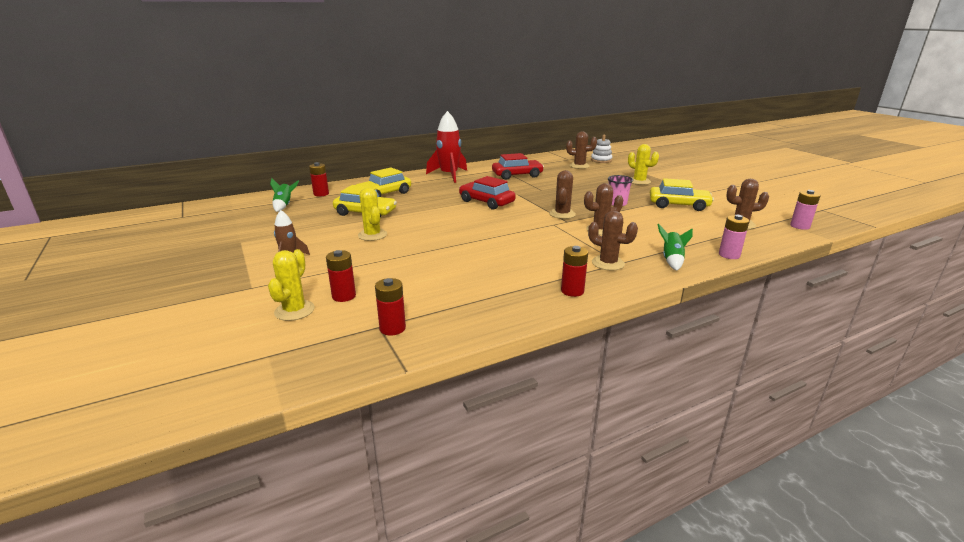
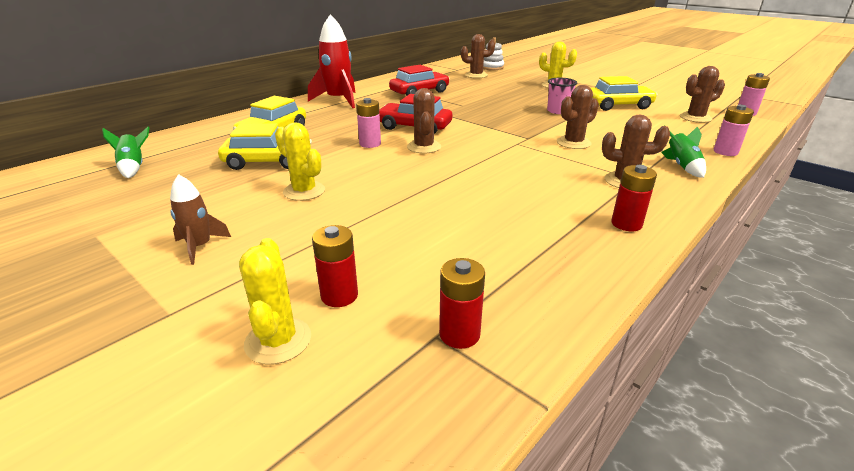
camera: 20 degrees left, 5 degrees up
red battery [309,162,329,197] -> none
brown cactus [549,170,576,219] -> brown cactus moved to [407,88,441,153]
none -> pink battery [356,98,381,148]

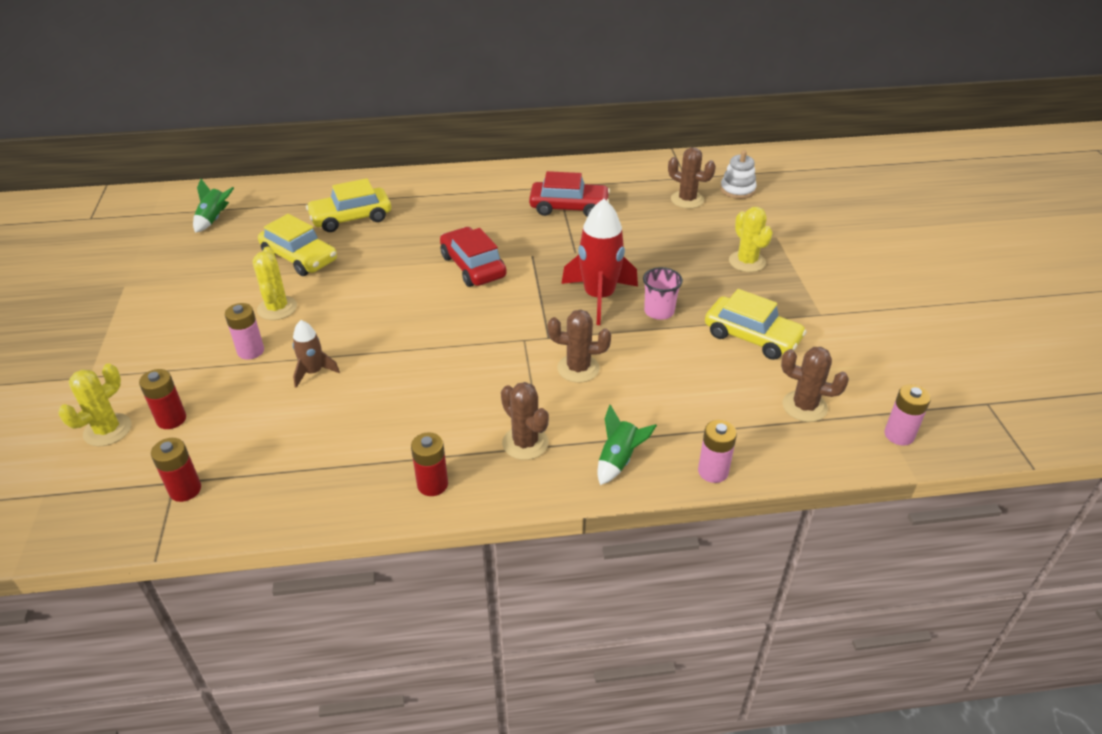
camera: 40 degrees right, 10 degrees up
brown rocket [170,174,231,265] -> brown rocket moved to [292,320,340,388]
red rocket [308,14,356,108] -> red rocket moved to [562,199,638,325]
pink battery [356,98,381,148] -> pink battery moved to [225,303,264,360]
brown cactus [407,88,441,153] -> none

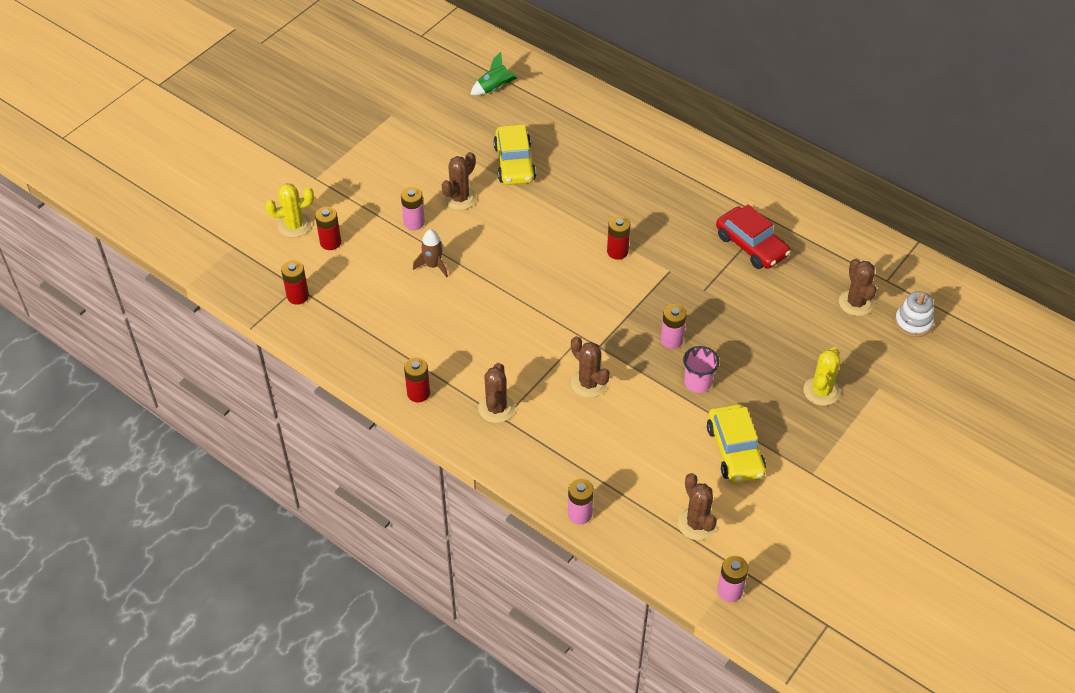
camera: 45 degrees right, 10 degrees up
yellow cactus [253,247,297,320] -> brown cactus [442,152,476,210]
yellow car [306,178,391,232] -> none
red car [440,227,507,287] -> red battery [607,216,630,260]
red rocket [562,199,638,325] -> pink battery [661,304,687,349]
green rocket [597,405,657,485] -> none

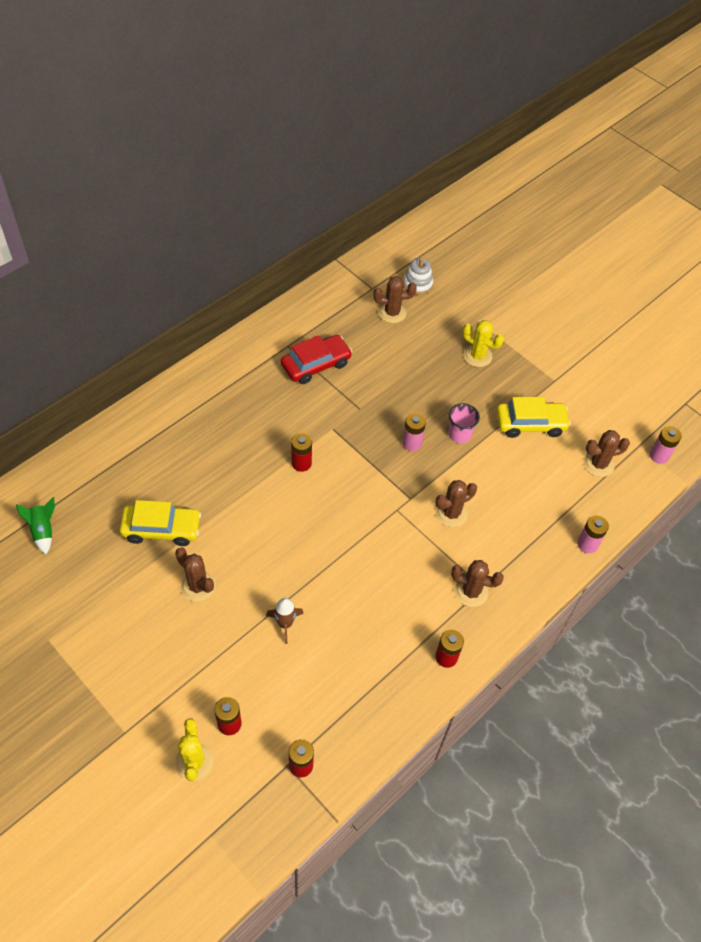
camera: 85 degrees left, 5 degrees up
pink battery [401,187,425,230] -> none

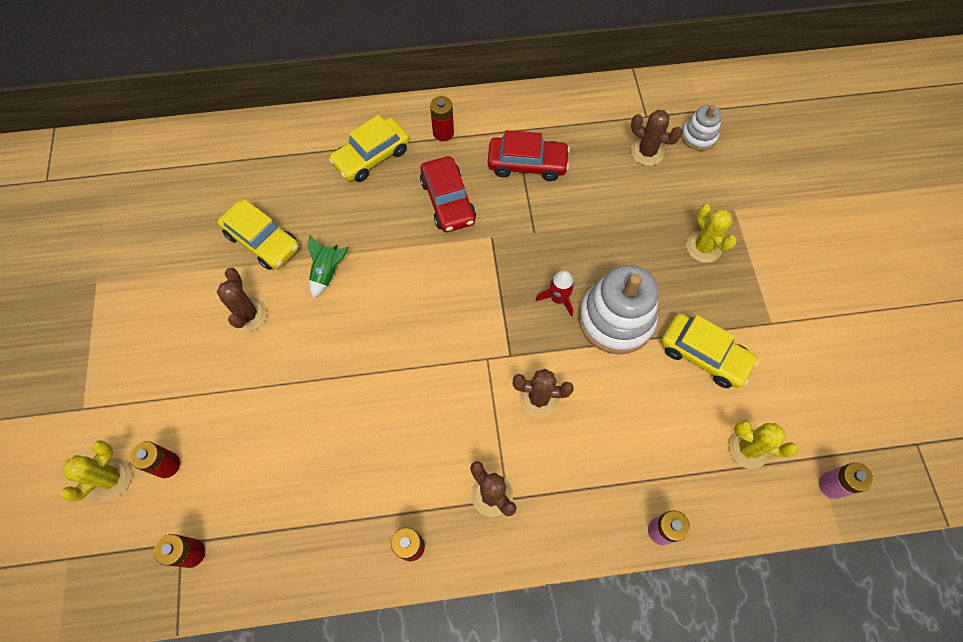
camera: 40 degrees right, 10 degrees up
green rocket [16,497,55,554] -> green rocket moved to [308,235,349,298]
brown rocket [266,598,304,644] -> none
red battery [291,433,312,472] -> red battery moved to [430,96,454,141]
pink battery [402,413,426,451] -> red rocket [536,270,574,317]
pink cup [448,403,480,443] -> white stacking toy [579,265,658,354]
brown cactus [584,430,630,477] -> yellow cactus [728,420,798,469]
none -> yellow car [329,115,410,182]
none -> red car [420,156,476,232]

